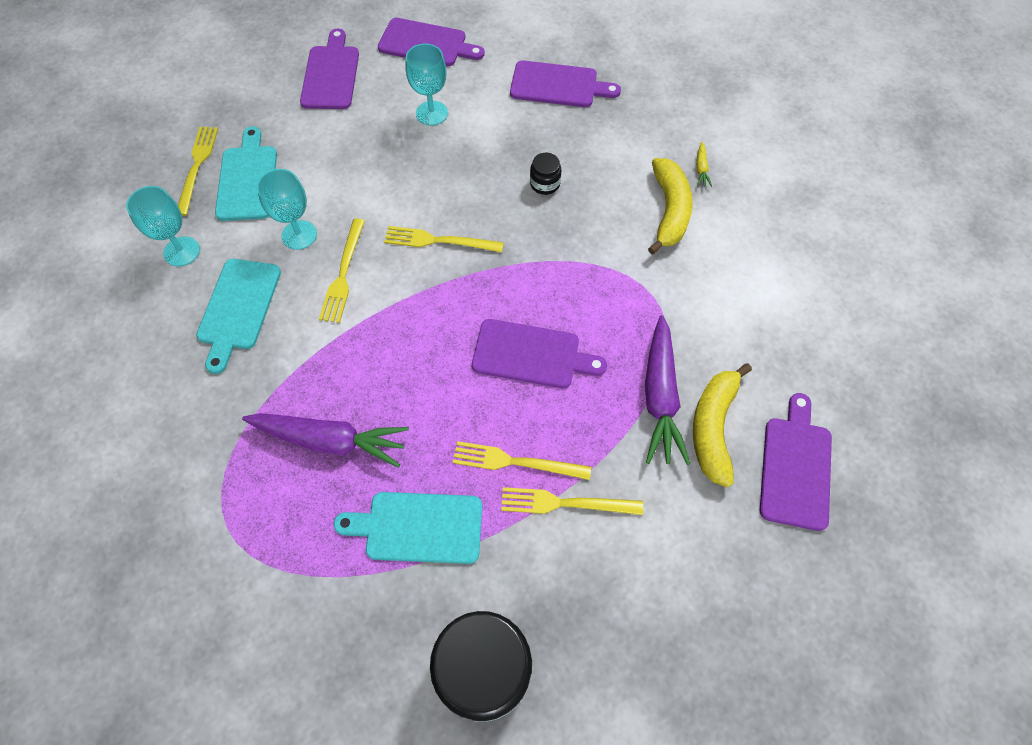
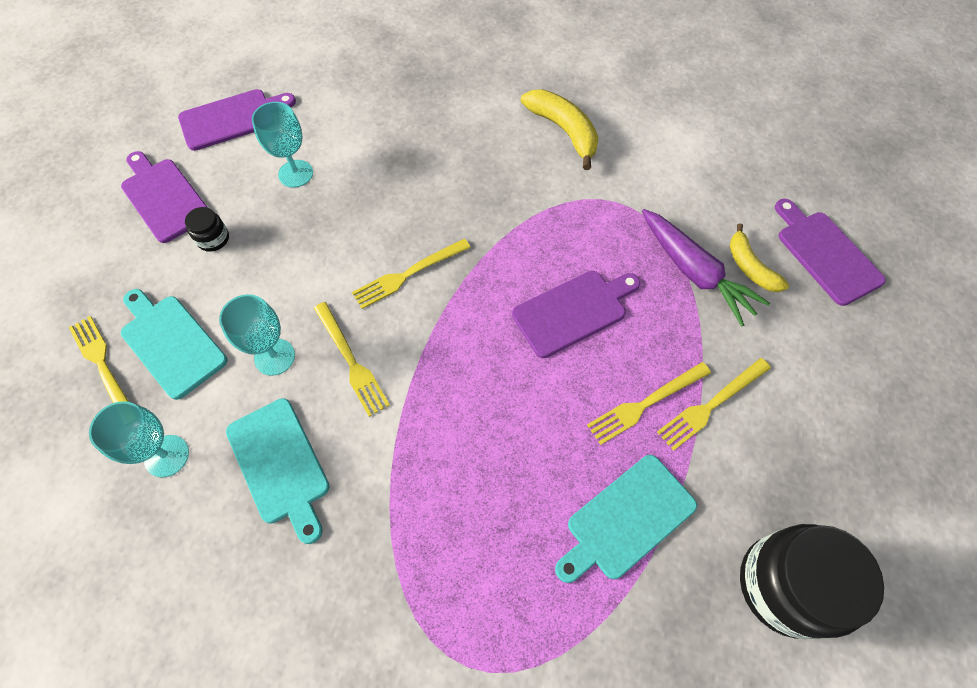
camera: 40 degrees left, 0 degrees up
purple carrot [242,413,409,468] -> none
purple cutting board [510,60,621,107] -> none
black jar [530,153,561,195] -> black jar moved to [185,207,229,252]
yellow banana [693,363,752,487] -> yellow banana [730,223,789,292], size x0.66
yellow carrot [696,142,712,187] -> none

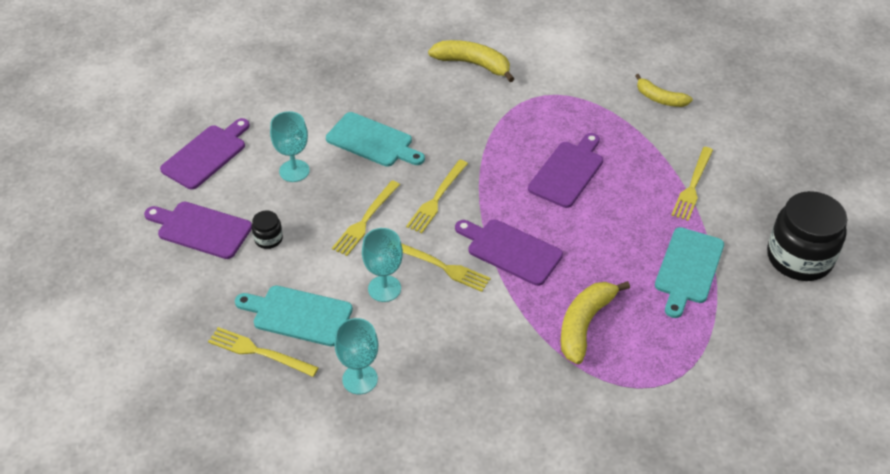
camera: 30 degrees left, 15 degrees down
turquoise cutting board [226,398,330,544] -> turquoise cutting board moved to [326,112,425,167]
yellow fork [587,362,711,445] -> yellow fork moved to [332,180,400,256]
purple carrot [642,209,770,327] -> none
purple cutting board [775,199,886,306] -> purple cutting board moved to [455,219,563,286]
none -> yellow banana [560,281,630,364]

